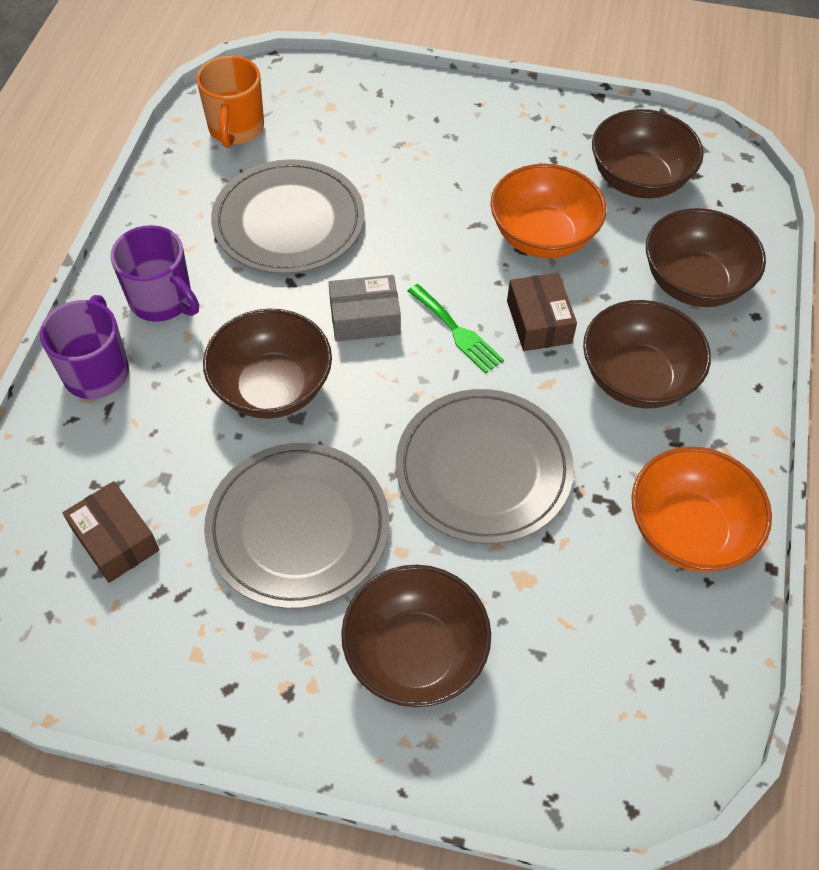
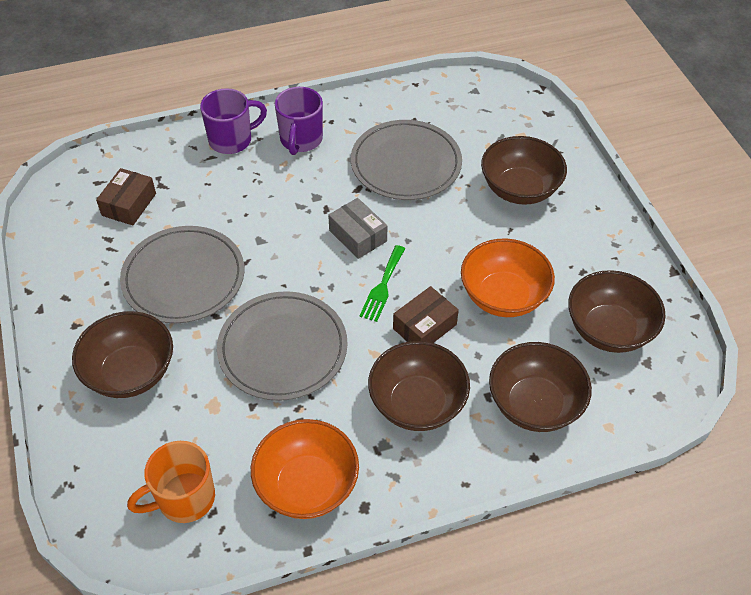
camera: 60 degrees right, 5 degrees down
orange mug [196,56,264,148] -> orange mug moved to [127,441,215,523]
brown bowl [203,309,332,419] -> brown bowl moved to [481,136,567,205]

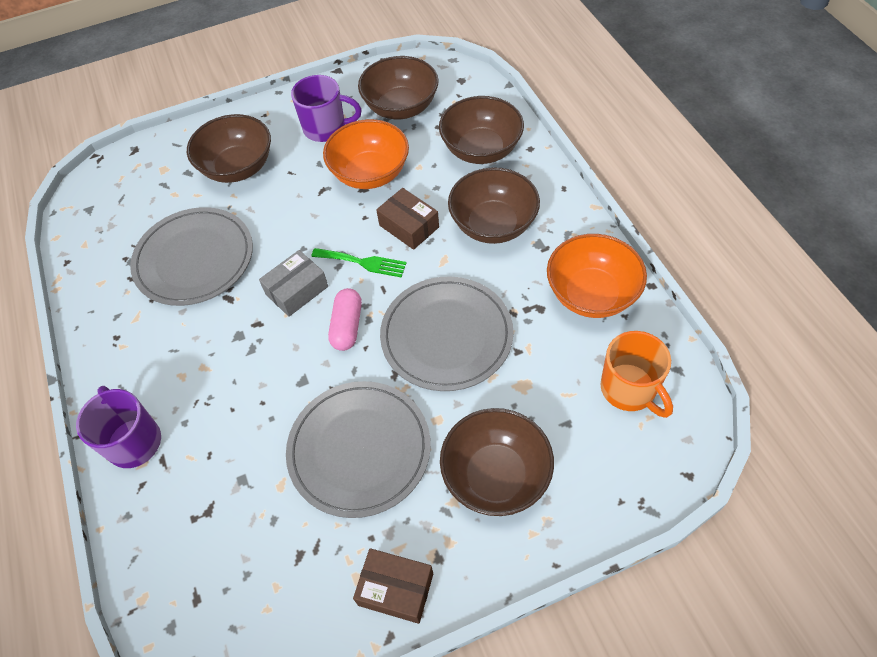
camera: 90 degrees left, 5 degrees up
brown box [96,168,156,225] -> brown box moved to [353,548,433,624]
purple mug [275,87,323,155] -> purple mug moved to [291,75,362,142]
none -> pink capsule [328,288,362,351]

